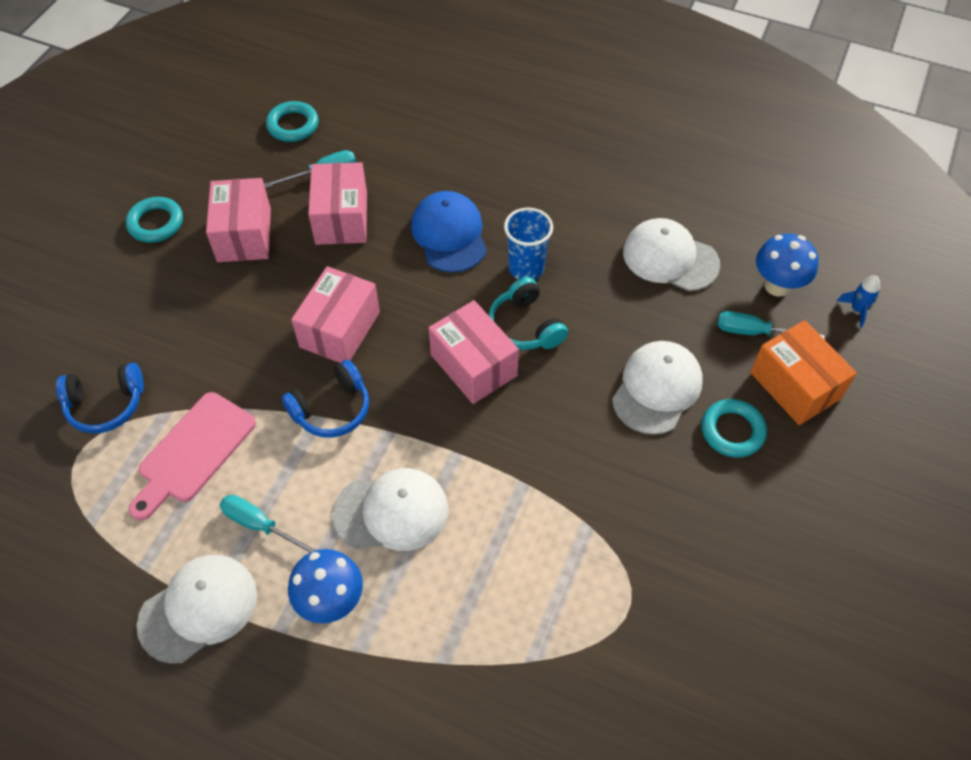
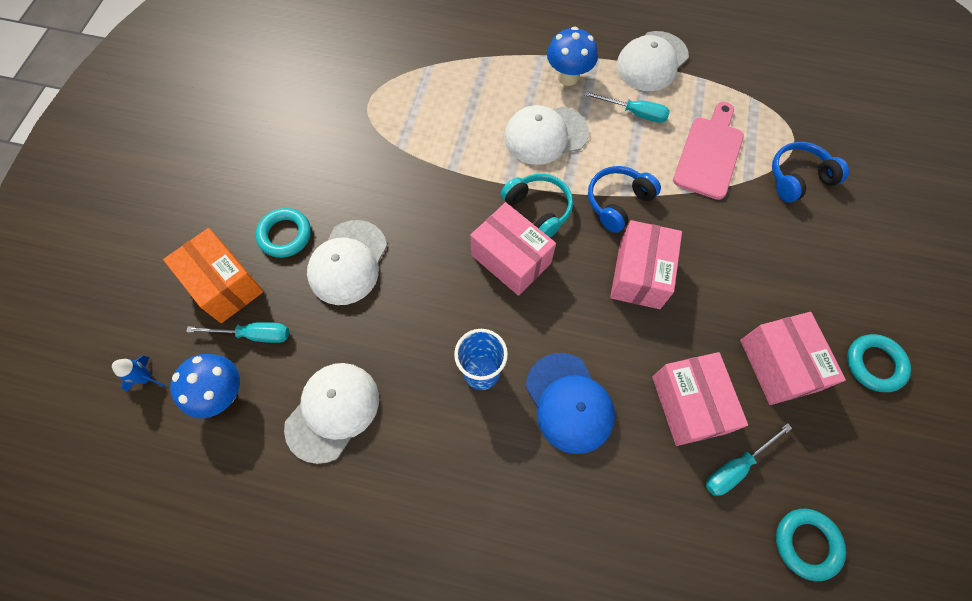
camera: 170 degrees right, 10 degrees up
turquoise headphones [488,277,568,350] -> turquoise headphones moved to [501,173,573,238]
white cap [623,218,720,291] -> white cap turned 75 degrees counterclockwise [284,363,379,464]

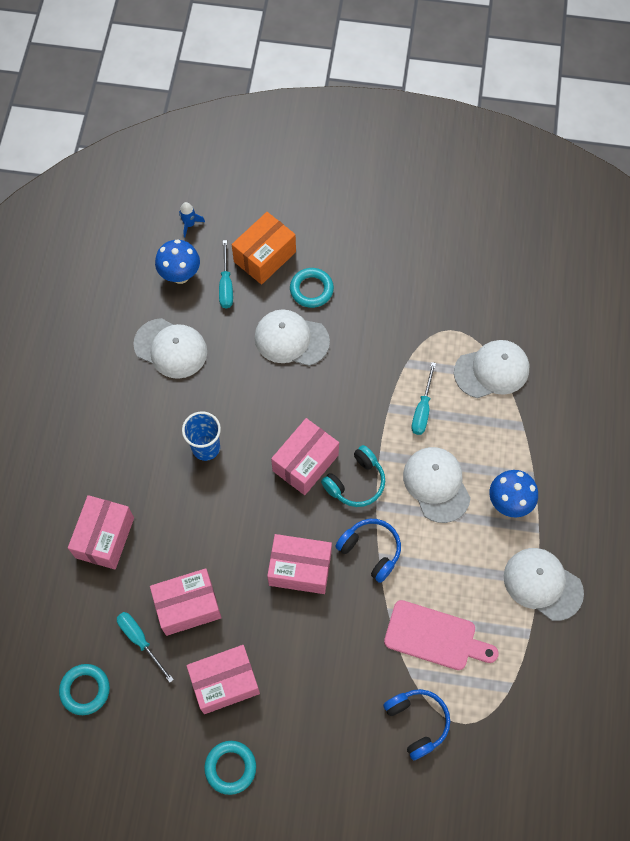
camera: 85 degrees right, 0 degrees up
blue cap [526,353,615,454] -> none
turquoise screwdriver [584,91,670,123] -> turquoise screwdriver moved to [411,362,436,435]
none -> pink box [68,495,134,569]
none -> white cap [454,340,529,398]

